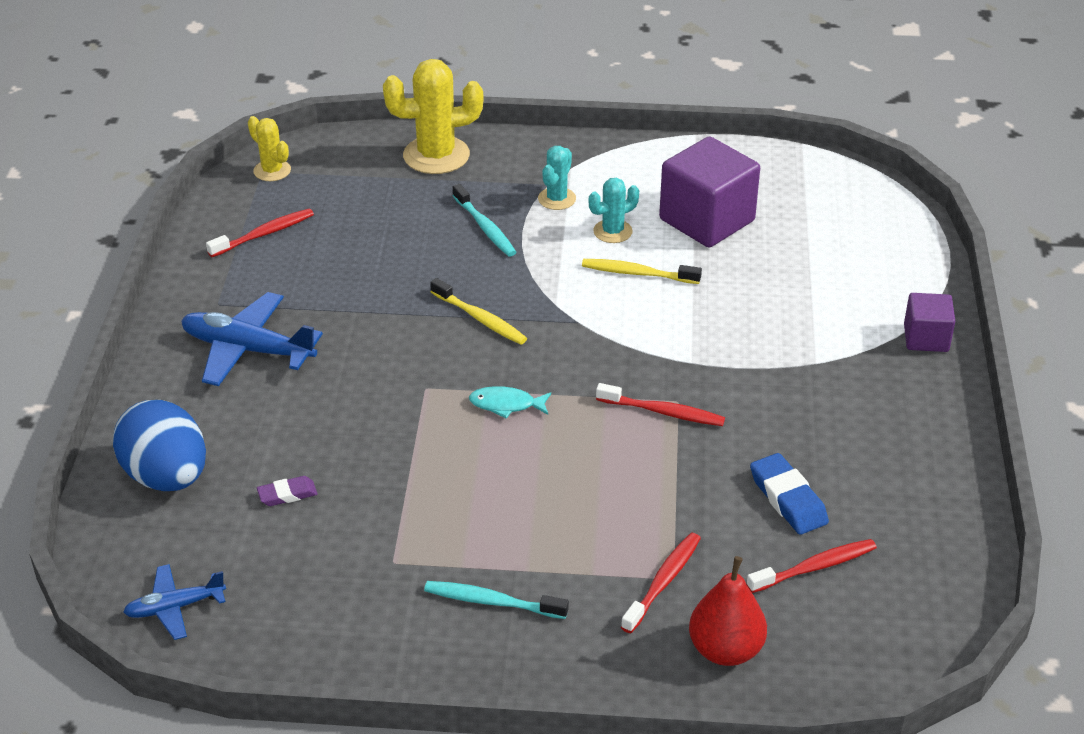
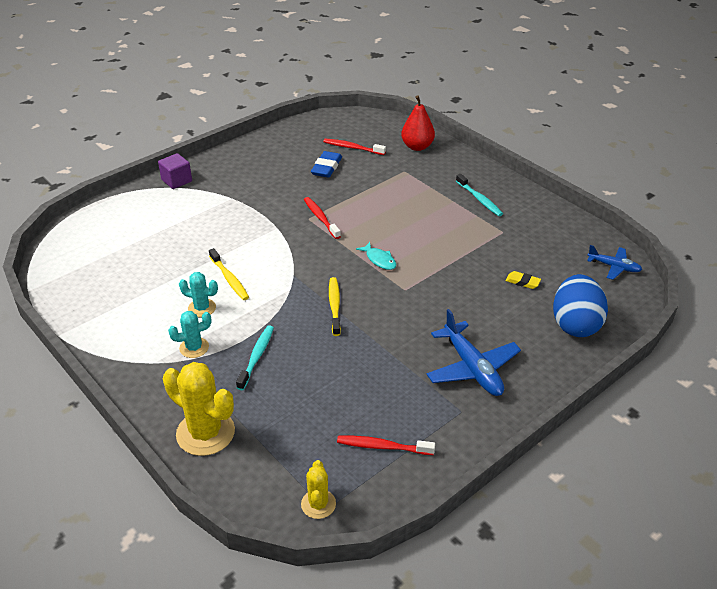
camera: 135 degrees left, 0 degrees up
purple eraser [257,476,318,506] -> yellow eraser [505,271,541,289]
red toothbrush [621,533,701,633] -> none
purple cube [659,136,760,247] -> none

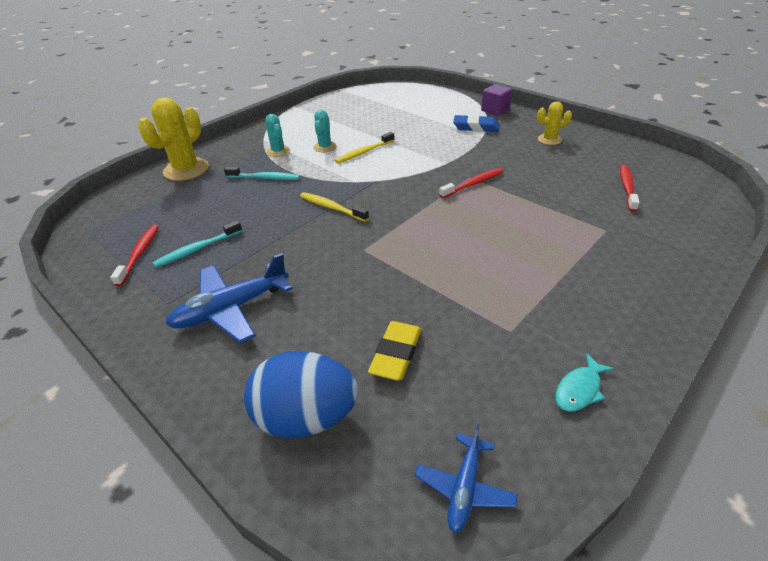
camera: 85 degrees right, 0 degrees up
yellow cactus [301,460,336,519] -> yellow cactus moved to [537,101,572,145]
blue eraser [311,151,342,178] -> blue eraser moved to [453,115,499,132]
yellow toothbrush [329,277,341,336] -> yellow toothbrush turned 135 degrees counterclockwise [300,192,369,222]
turquoise fish [356,242,396,270] -> turquoise fish moved to [555,353,614,412]
red pear [401,96,435,151] -> none
turquoise toothbrush [456,174,503,216] -> turquoise toothbrush moved to [152,220,242,268]
yellow eraser [505,271,541,289] -> yellow eraser [368,321,422,381], size x1.65

